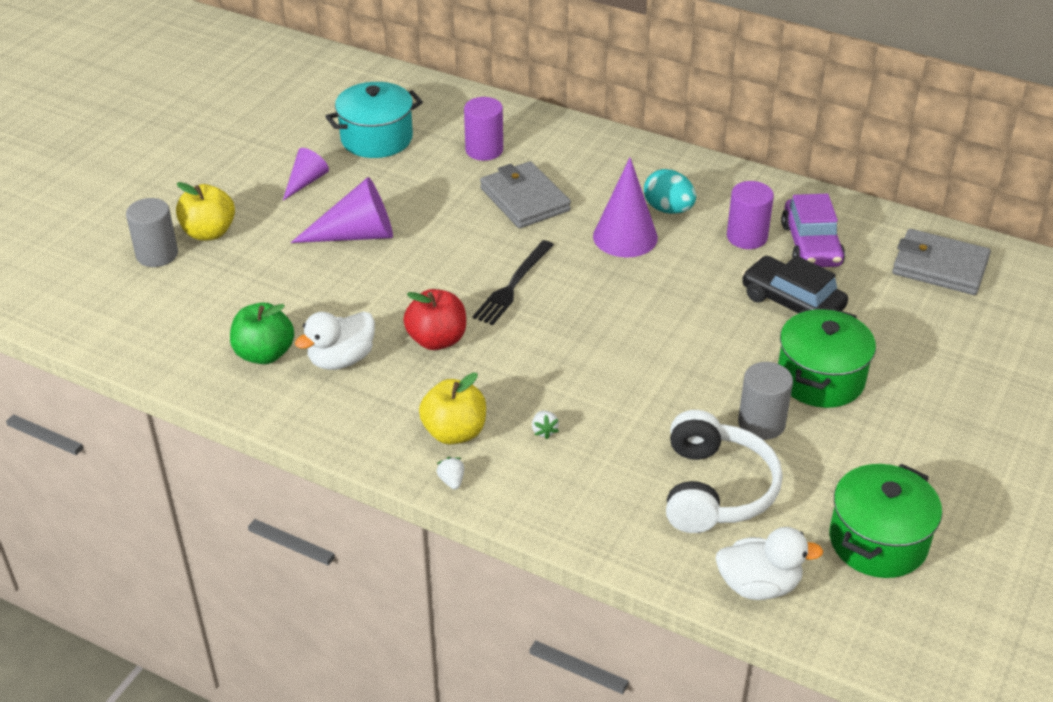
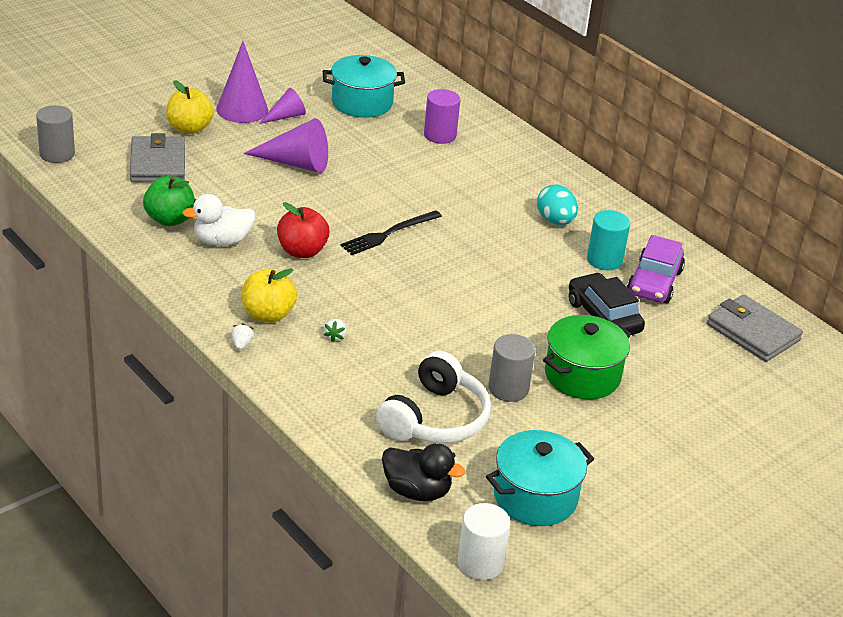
camera: 20 degrees right, 5 degrees down
grey cylinder [126,198,178,267] -> grey cylinder moved to [36,105,75,163]
grey wallet [480,161,571,228] -> grey wallet moved to [130,133,185,183]
purple cone [593,158,658,258] -> purple cone moved to [216,41,268,123]
white duck [715,527,823,600] -> black duck [382,443,466,501]
purple cylinder [727,181,774,249] -> turquoise cylinder [587,210,630,270]
green pot [829,464,942,578] -> turquoise pot [486,430,594,526]
none -> white cylinder [457,503,510,580]

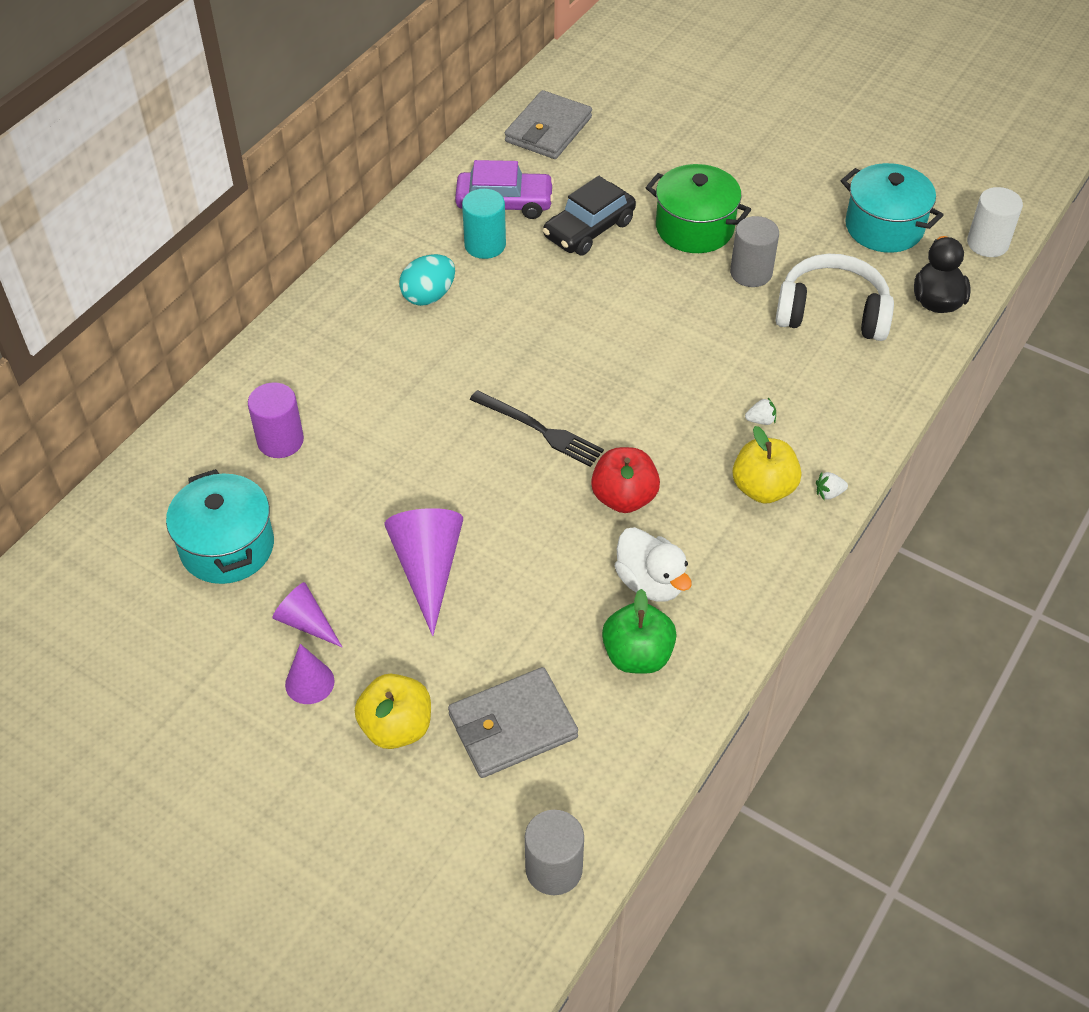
camera: 105 degrees left, 15 degrees up
purple cone [216,41,268,123] -> purple cone [285,644,335,704], size x0.59

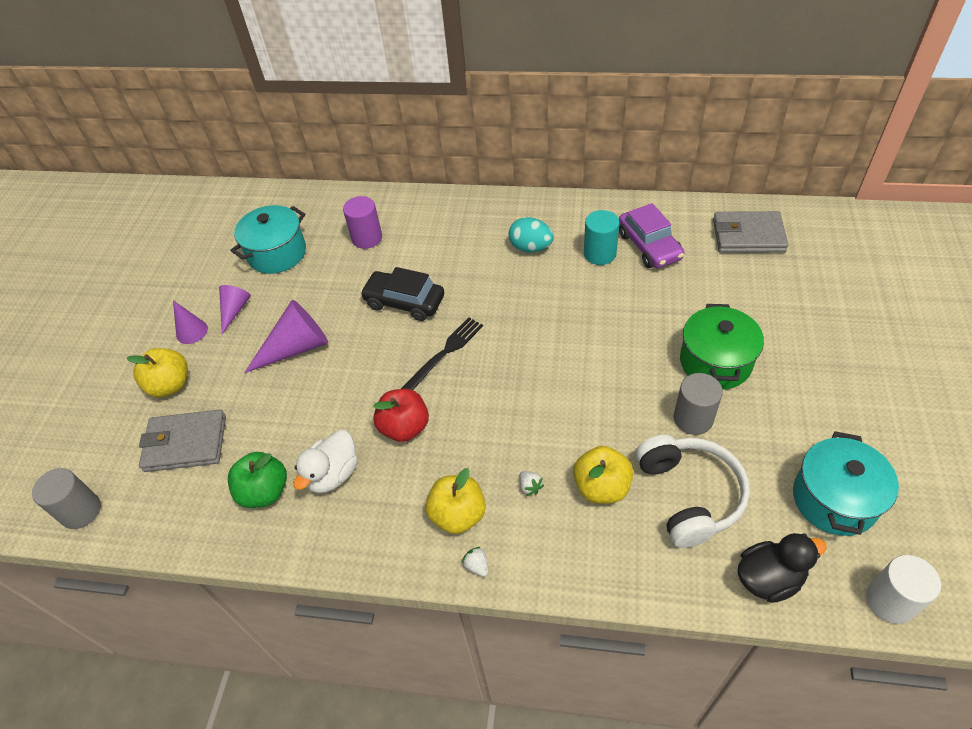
camera: 70 degrees right, 0 degrees up
grey wallet [448,667,578,778] -> grey wallet turned 45 degrees counterclockwise [139,409,226,472]
black fork [470,390,604,467] -> black fork turned 150 degrees counterclockwise [401,317,483,390]
black car [543,176,636,255] -> black car moved to [360,267,444,321]
none -> yellow apple [573,446,633,504]

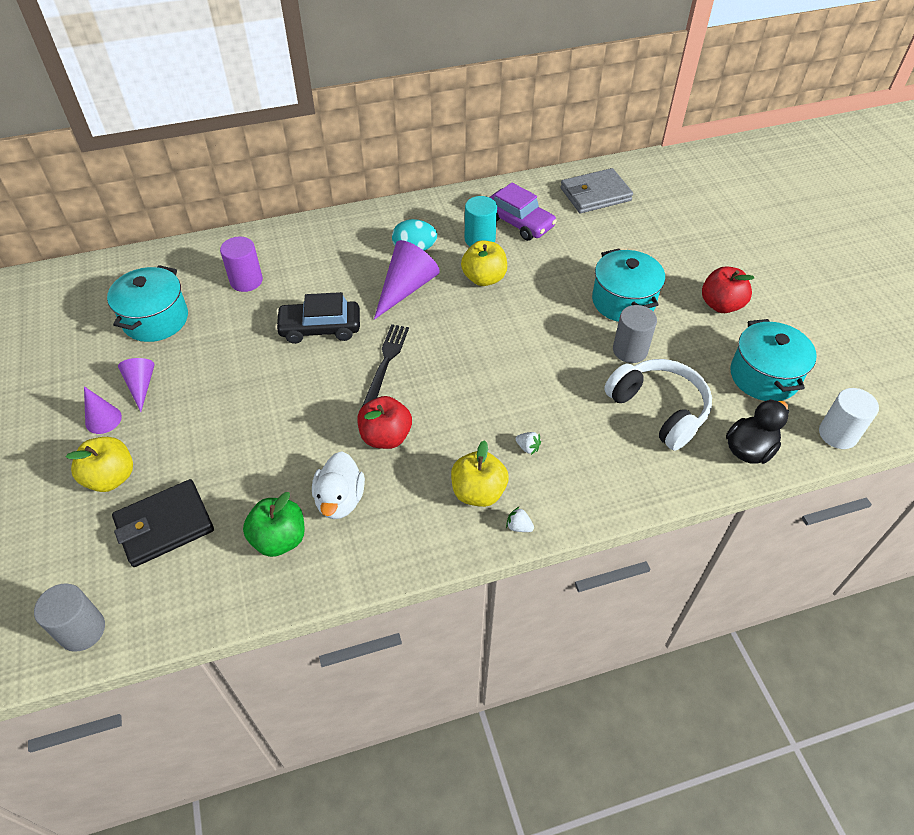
camera: 30 degrees left, 0 degrees up
grey wallet [139,409,226,472] -> black wallet [112,479,214,567]
purple cone [244,300,328,373] -> purple cone moved to [374,240,440,320]
yellow apple [573,446,633,504] -> yellow apple moved to [461,240,507,286]
green pot [680,304,764,390] -> turquoise pot [592,248,665,322]
none -> red apple [702,266,754,313]

